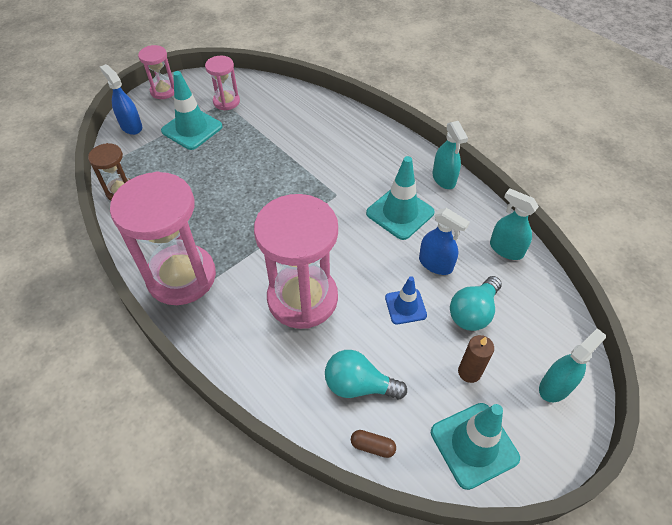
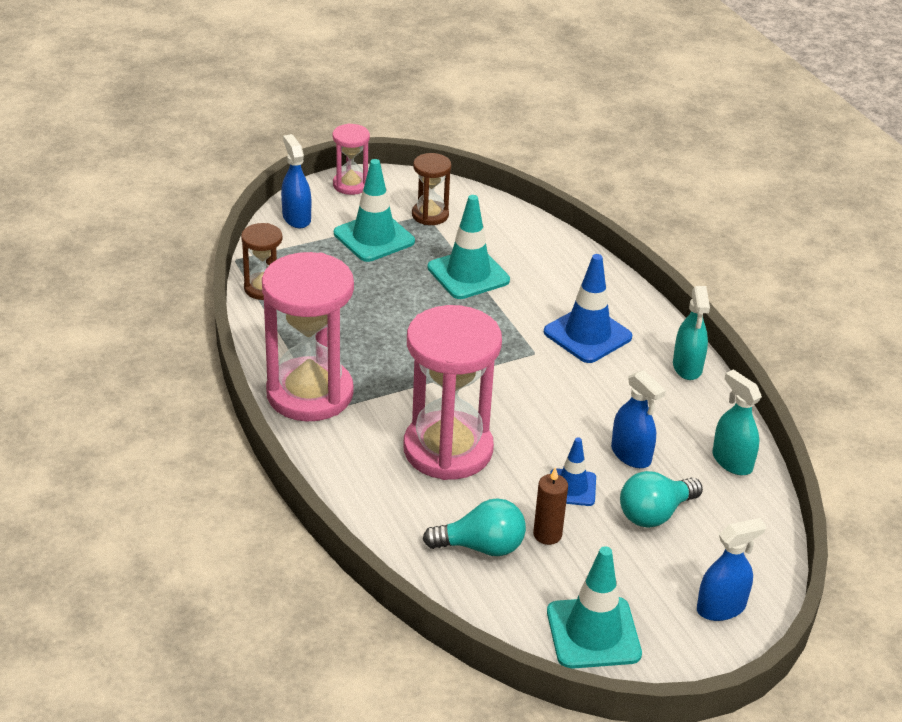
camera: 15 degrees right, 15 degrees down
pink hourglass [205,56,240,111] -> brown hourglass [412,153,451,225]
turquoise light bulb [325,350,407,399] -> turquoise light bulb turned 150 degrees clockwise [423,498,526,556]
brown capsule [351,430,396,458] -> none
turquoise traffic cone [366,156,435,240] -> turquoise traffic cone moved to [428,195,510,299]
brown candle [458,335,494,383] -> brown candle moved to [533,467,568,545]
turquoise spray bottle [539,328,606,402] -> blue spray bottle [697,518,766,621]
none -> blue traffic cone [544,254,632,363]

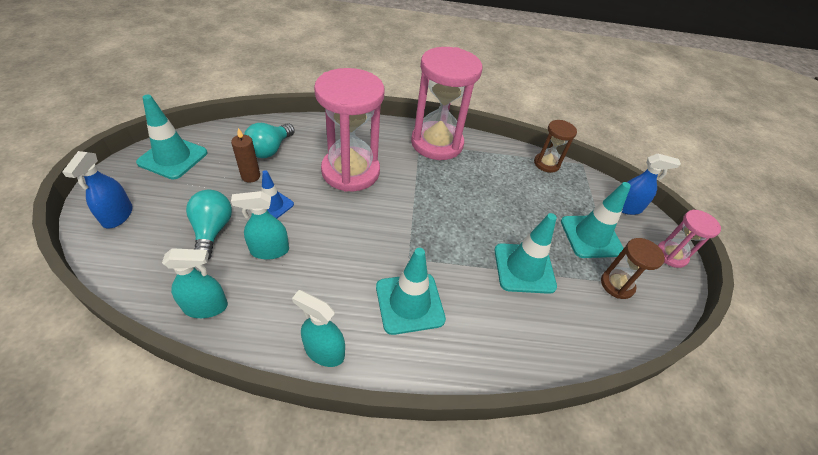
camera: 115 degrees right, 10 degrees up
blue traffic cone [544,254,632,363] -> turquoise traffic cone [376,248,446,335]
blue spray bottle [611,370,666,468] -> turquoise spray bottle [231,191,289,259]

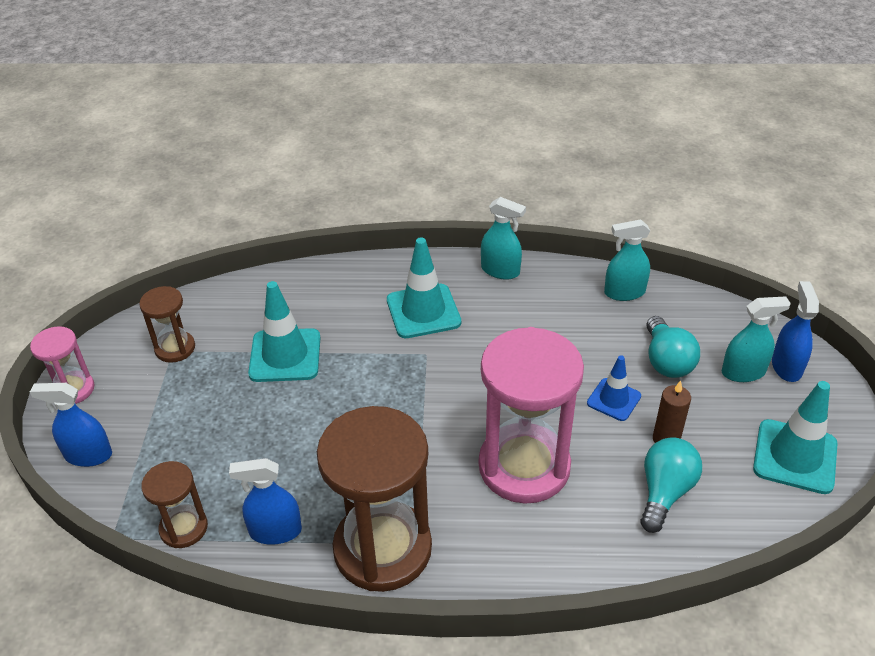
camera: 175 degrees left, 5 degrees down
turquoise spray bottle [231,191,289,259] -> turquoise spray bottle moved to [722,296,791,382]
pink hourglass [411,47,482,160] -> brown hourglass [317,406,432,592]
turquoise traffic cone [561,182,631,258] -> none
none -> blue spray bottle [229,458,302,545]

